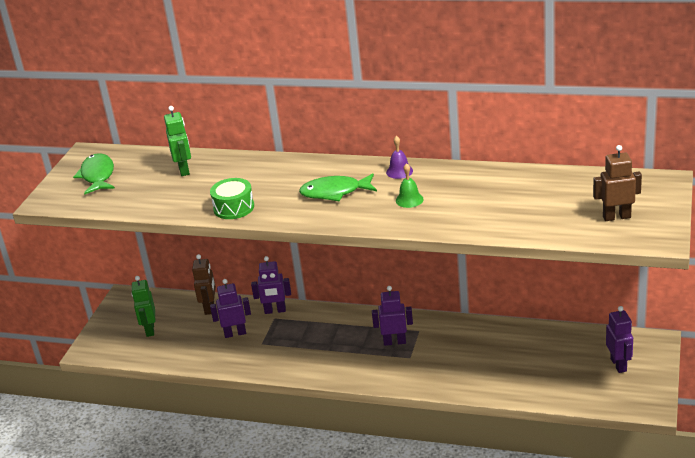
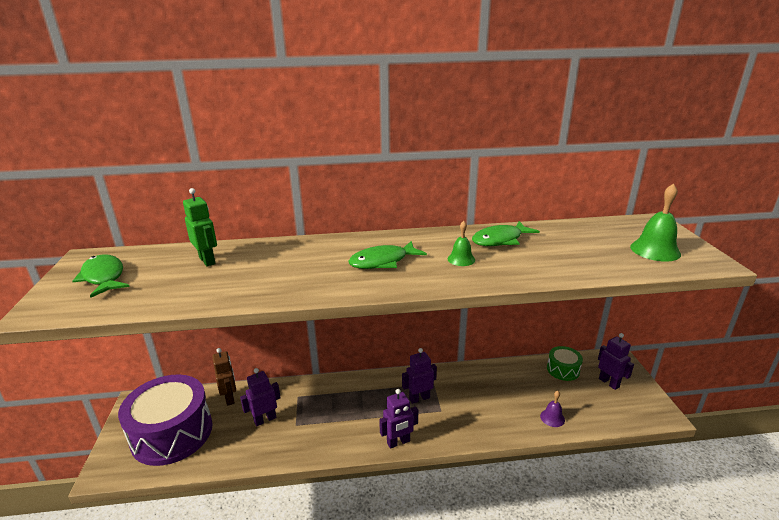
camera: 25 degrees left, 5 degrees down
green robot [131,276,155,337] -> purple drum [118,374,213,466]
green drum [210,178,254,219] -> green drum moved to [547,346,583,381]
purple robot [251,256,291,314] -> purple robot moved to [379,389,418,449]
purple bell [386,136,413,179] -> purple bell moved to [540,391,565,427]
brown robot [593,145,642,221] -> green bell [630,183,681,262]
none -> green fish [472,221,540,246]

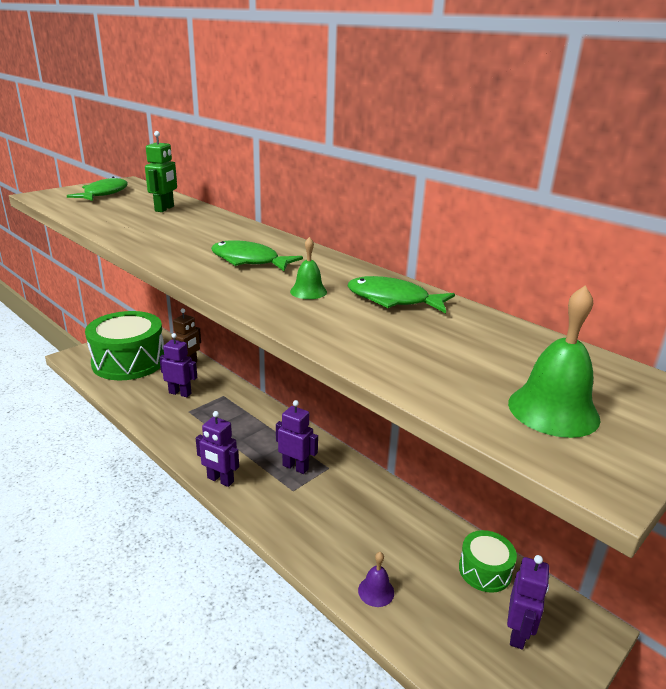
camera: 50 degrees right, 0 degrees up
purple drum [118,374,213,466] -> green drum [85,311,164,380]

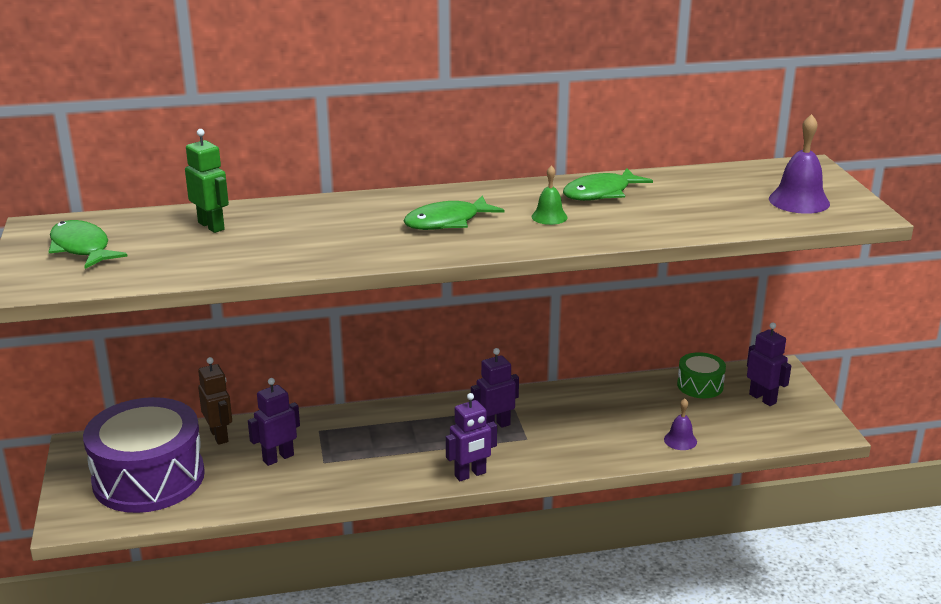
camera: 55 degrees left, 0 degrees up
green drum [85,311,164,380] -> purple drum [83,397,205,513]
green bell [508,286,600,438] -> purple bell [769,114,830,214]

